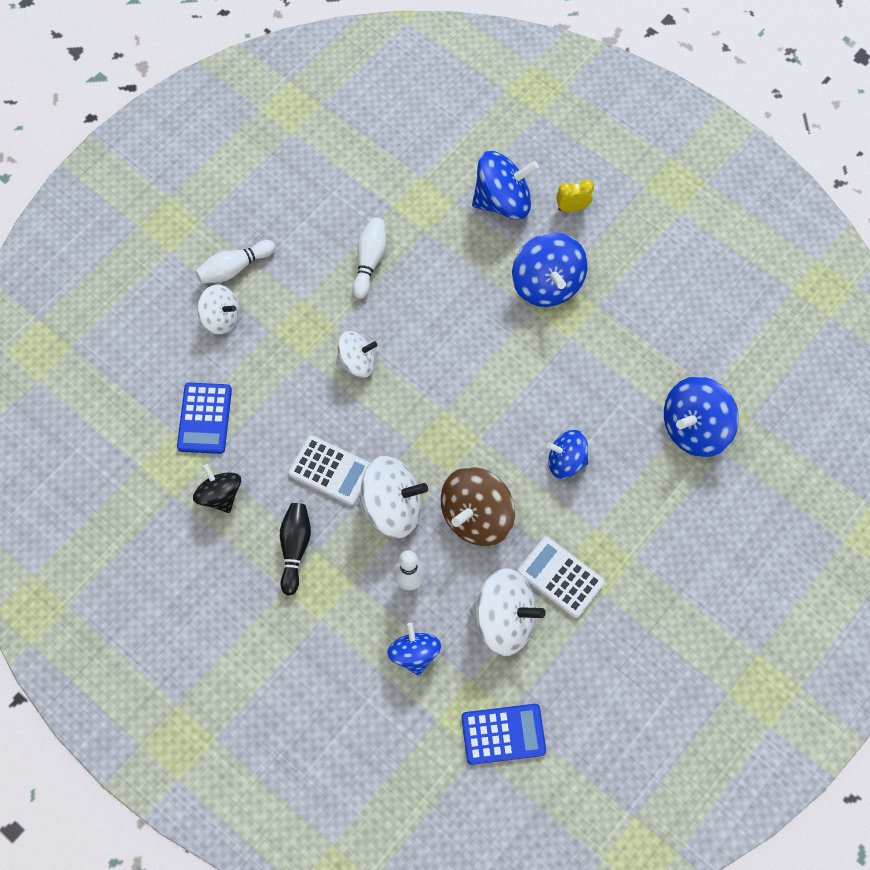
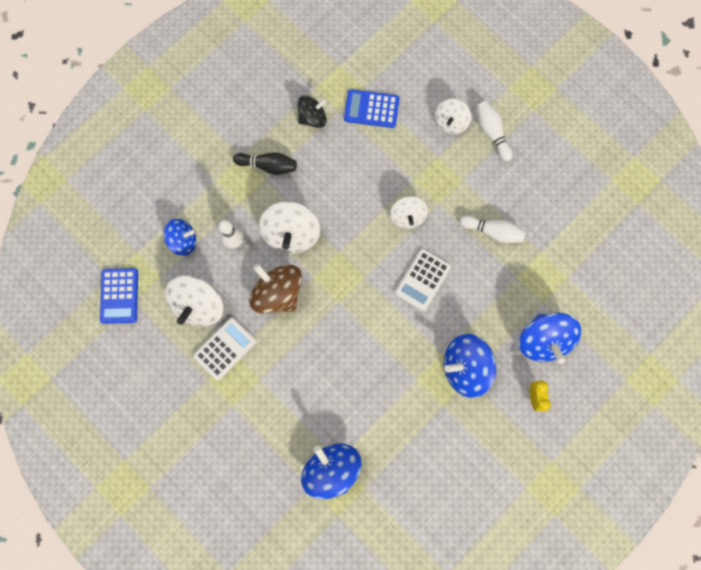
camera: 95 degrees right, 10 degrees up
white calculator [288,435,370,506] -> white calculator moved to [395,249,451,311]
blue spinning top [547,430,588,479] -> none

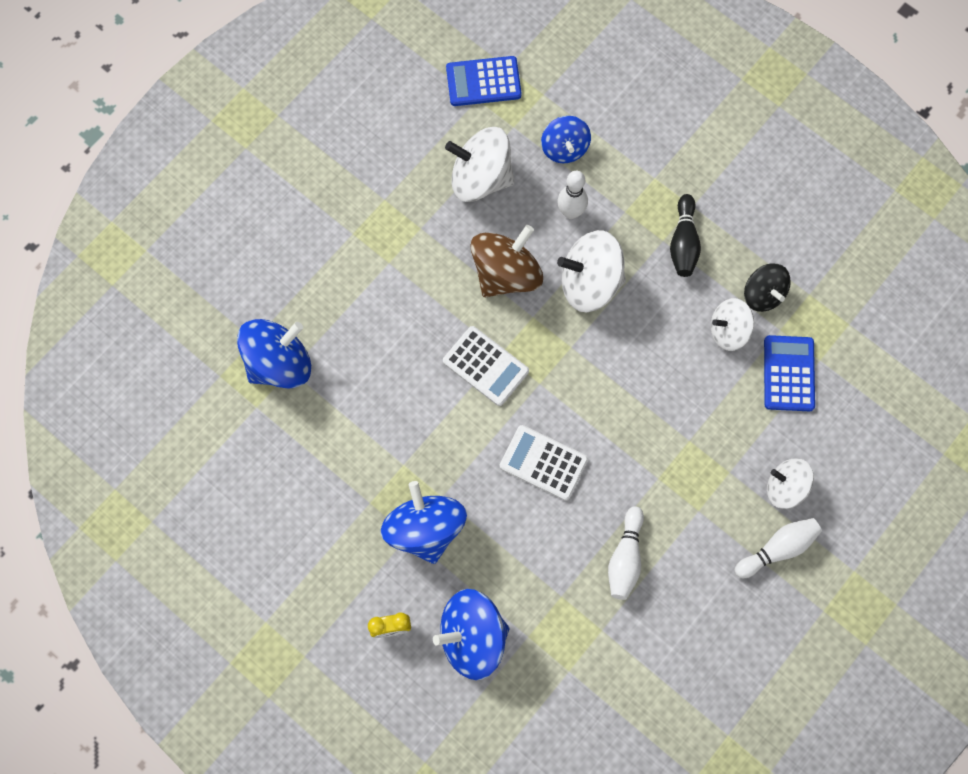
camera: 85 degrees right, 5 degrees down
white calculator [193,317,256,380] -> white calculator moved to [443,326,529,406]
white spinning top [390,196,428,229] -> white spinning top moved to [711,298,754,351]

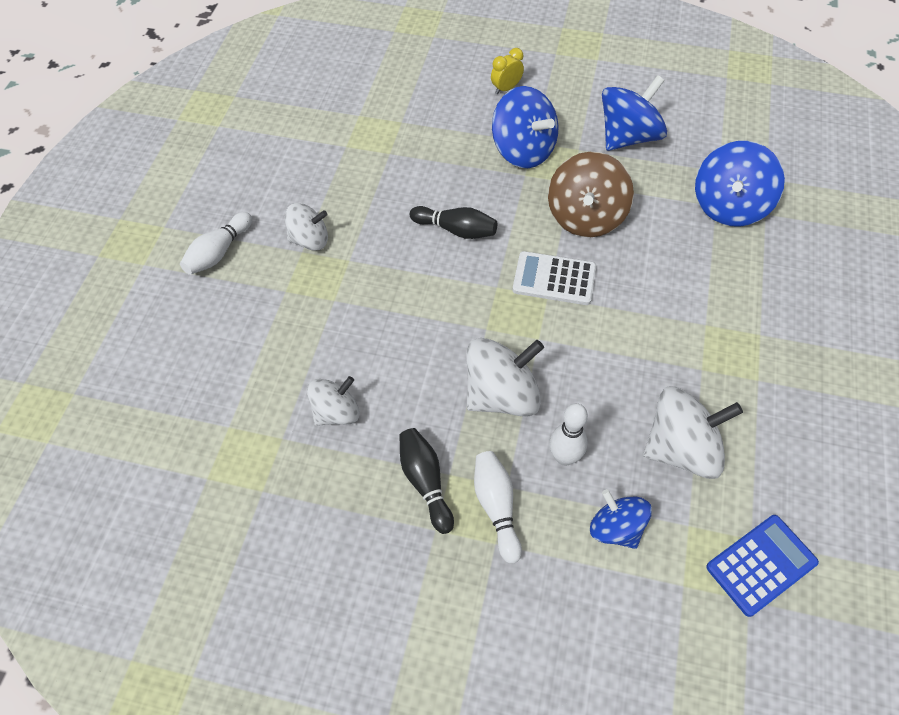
camera: 155 degrees right, 15 degrees down
blue spinning top [433,589,510,680] -> blue spinning top moved to [602,75,667,151]
brown spinning top [471,225,543,297] -> brown spinning top moved to [548,152,634,237]
white calculator [500,425,588,501] -> black bowling pin [410,206,497,239]
white bowling pin [608,506,644,600] -> white bowling pin moved to [474,451,522,564]
black spinning top [744,263,791,312] -> none
blue calculator [764,335,815,411] -> none
white spinning top [767,458,814,509] -> white spinning top moved to [285,203,328,251]

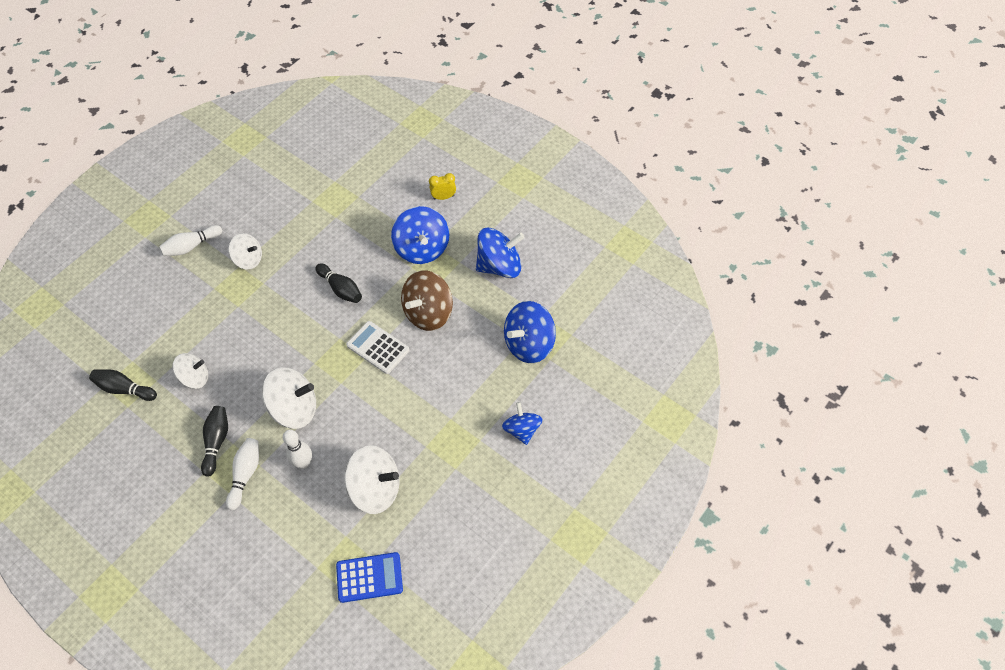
camera: 25 degrees right, 0 degrees up
blue spinning top [590,489,652,549] -> blue spinning top moved to [502,402,543,445]
none -> black bowling pin [89,369,157,401]

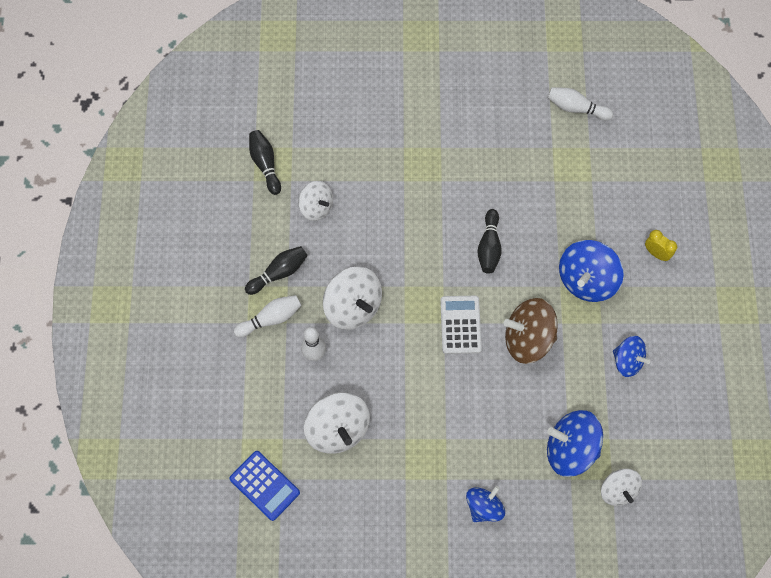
camera: 50 degrees right, 10 degrees up
white bowling pin [159,225,222,256] -> white bowling pin moved to [548,87,613,120]
white spinning top [228,233,262,270] -> white spinning top moved to [601,469,642,506]
blue spinning top [476,228,525,278] -> blue spinning top [613,336,650,377], size x0.63

